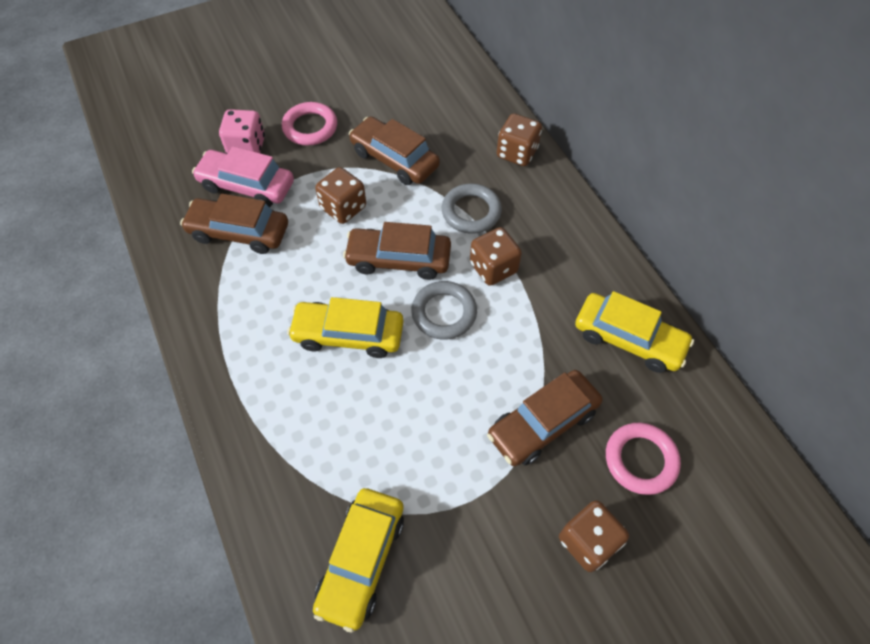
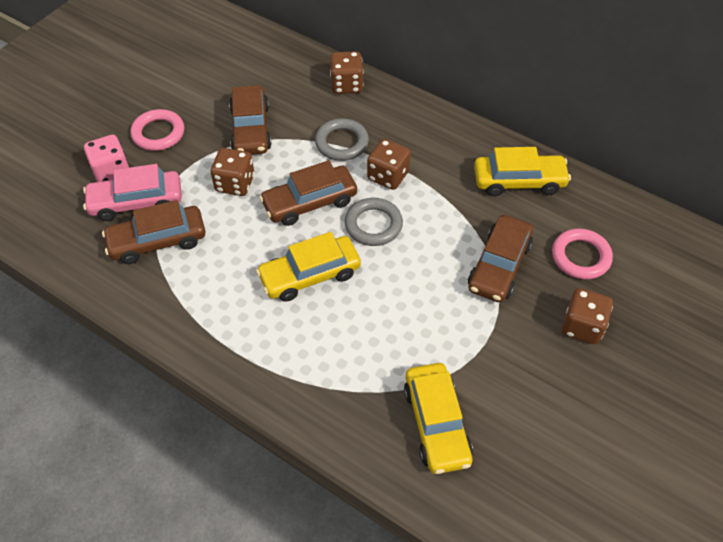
camera: 30 degrees left, 5 degrees down
brown car [349,116,440,185] -> brown car turned 105 degrees counterclockwise [229,85,272,155]

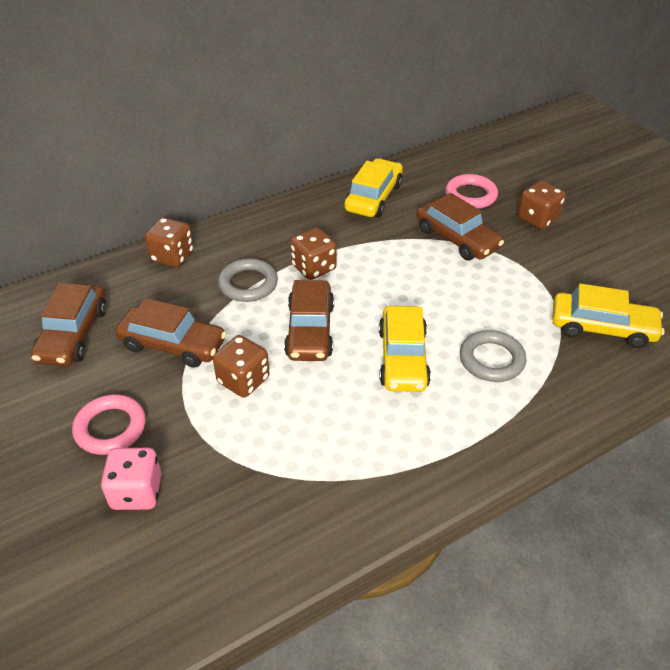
camera: 65 degrees left, 10 degrees down
pink car [83,164,182,221] -> none
brown car [102,200,206,264] -> brown car moved to [31,283,106,366]
grey ring [345,198,403,246] -> grey ring moved to [460,330,527,382]

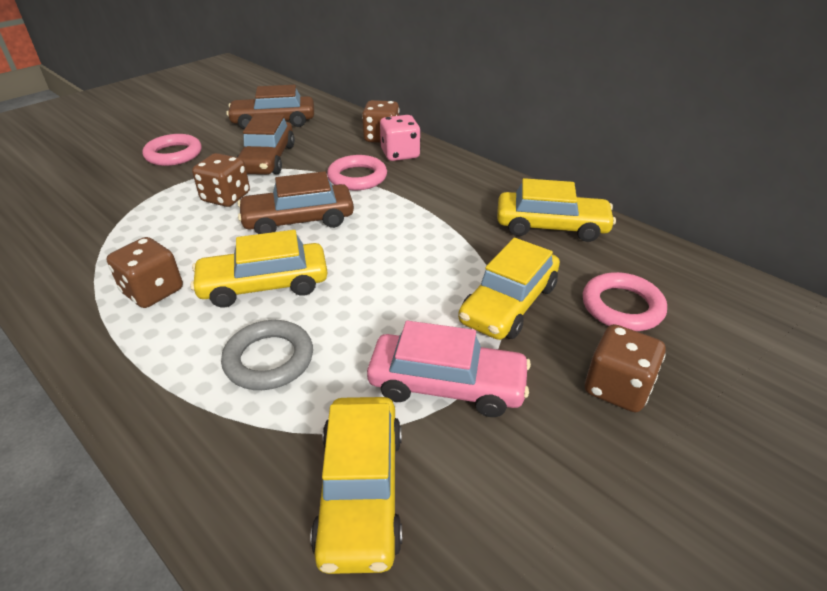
camera: 75 degrees right, 5 degrees down
pink dice [101,448,161,510] -> pink dice moved to [380,115,421,161]
grey ring [218,258,278,302] -> pink ring [327,155,387,190]
brown dice [290,227,337,280] -> brown dice moved to [106,237,183,308]
brown car [416,193,504,260] -> yellow car [458,238,560,340]
none -> pink car [367,321,531,417]

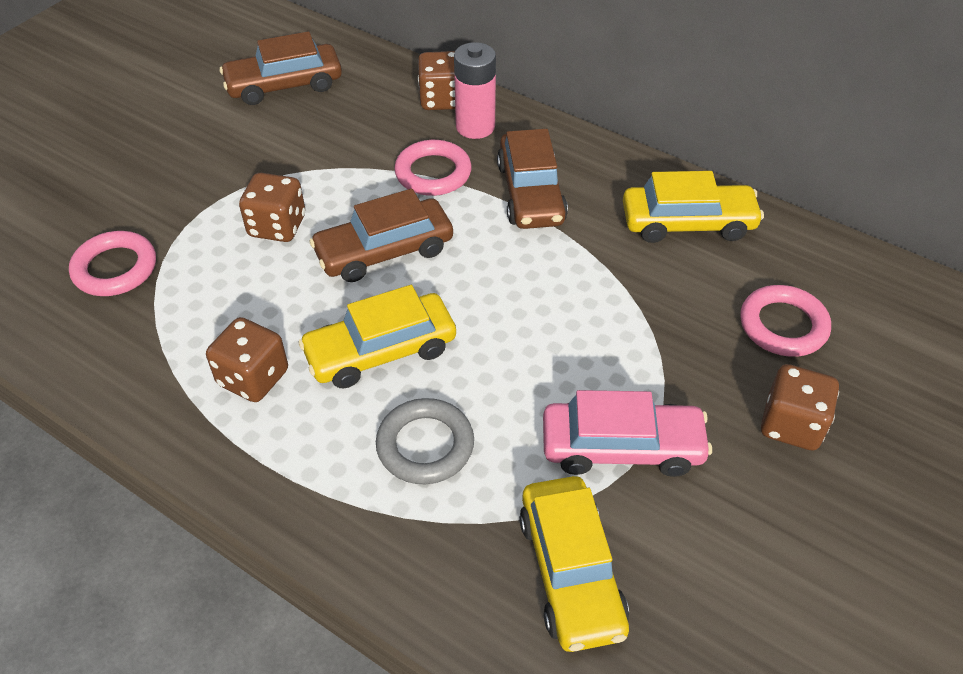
camera: 10 degrees left, 10 degrees up
pink ring [142,134,202,166] -> pink ring moved to [69,231,156,296]
brown car [237,114,295,174] -> brown car moved to [497,129,568,229]
pink dice [380,115,421,161] -> pink battery [454,42,496,139]
yellow car [458,238,560,340] -> none

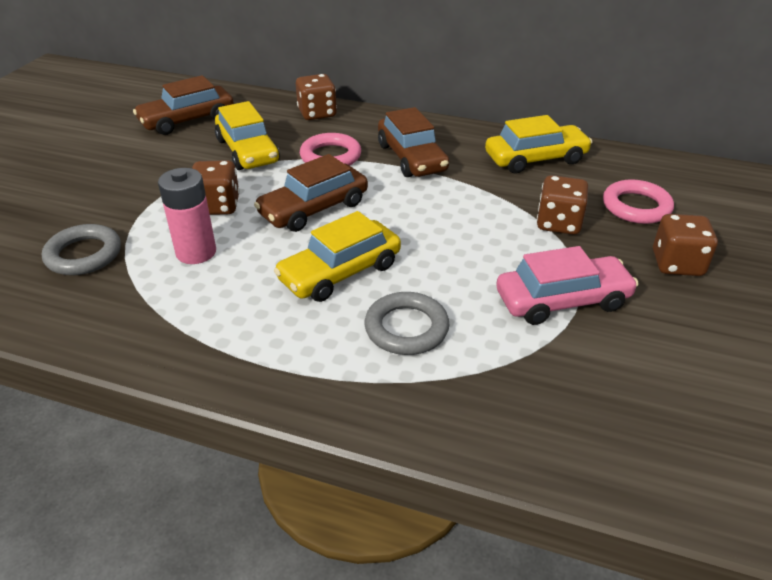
camera: 15 degrees left, 10 degrees down
pink ring [69,231,156,296] -> grey ring [42,224,121,275]
brown dice [206,317,288,402] -> brown dice moved to [537,175,588,235]
pink battery [454,42,496,139] -> pink battery moved to [158,168,216,264]
yellow car [519,476,629,652] -> yellow car moved to [215,101,280,170]

